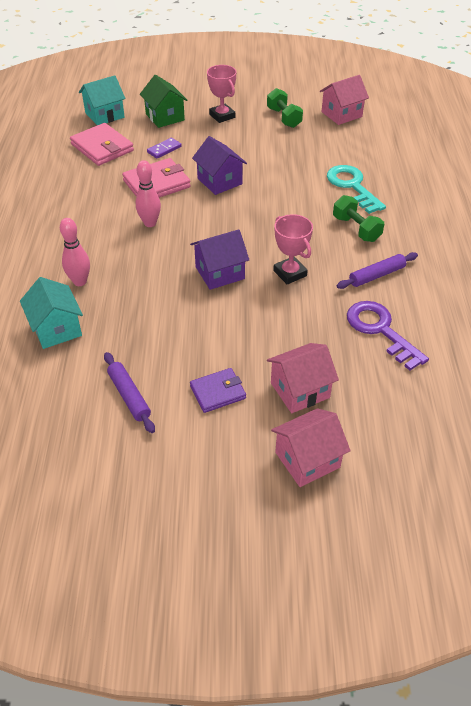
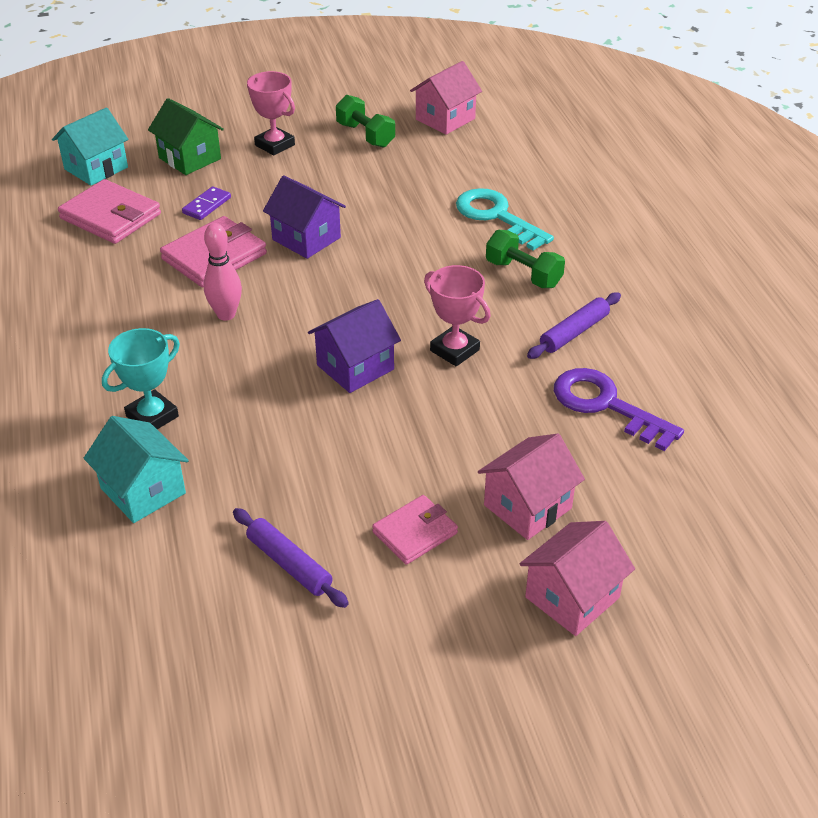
camera: 15 degrees left, 5 degrees down
pink bowling pin [60,218,90,286] -> turquoise trophy [102,328,180,429]
purple wallet [190,368,246,413] -> pink wallet [372,495,458,565]

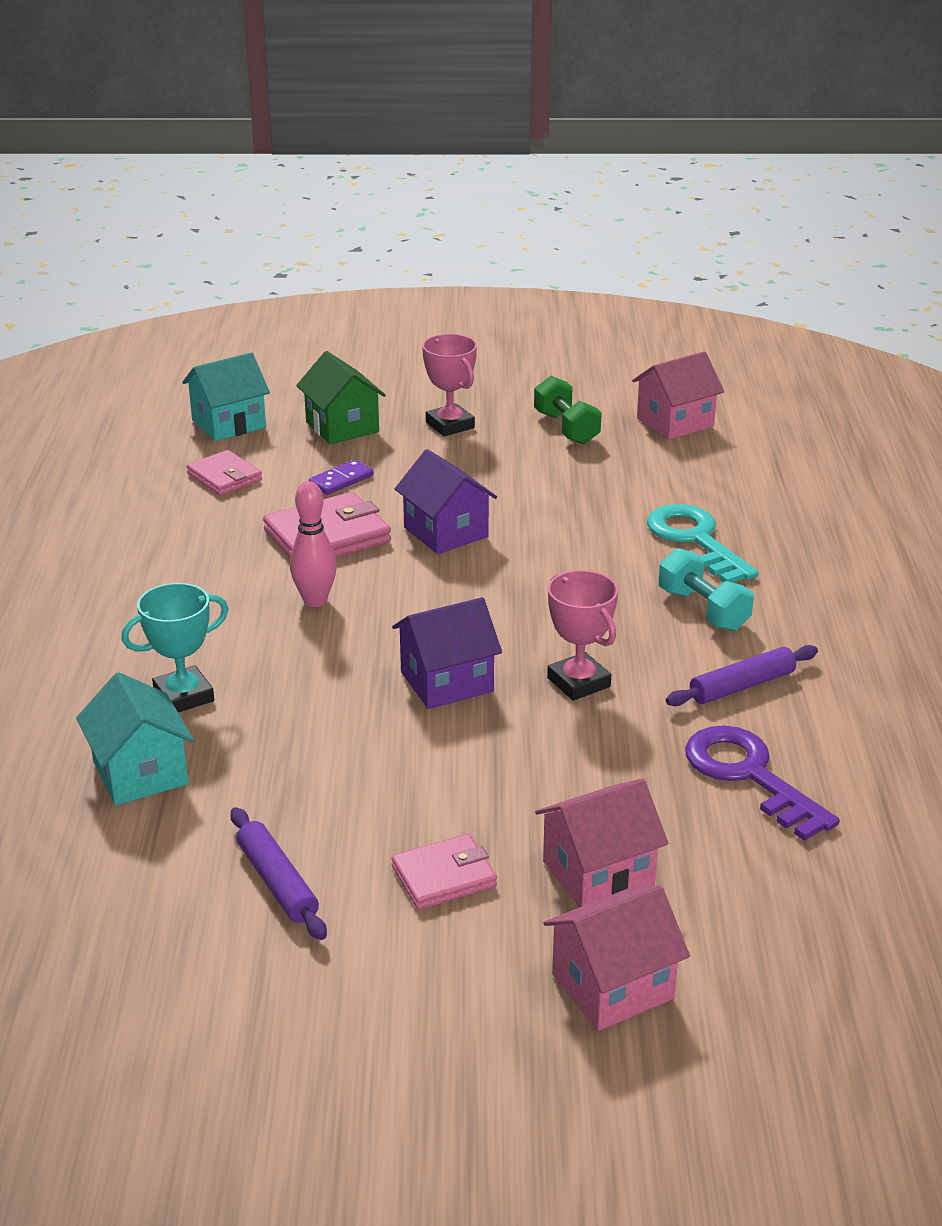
camera: 15 degrees right, 10 degrees down
pink wallet [58,179,161,244] -> pink wallet [186,450,262,496], size x0.63
green dumbbell [486,230,565,288] -> turquoise dumbbell [659,548,754,631]

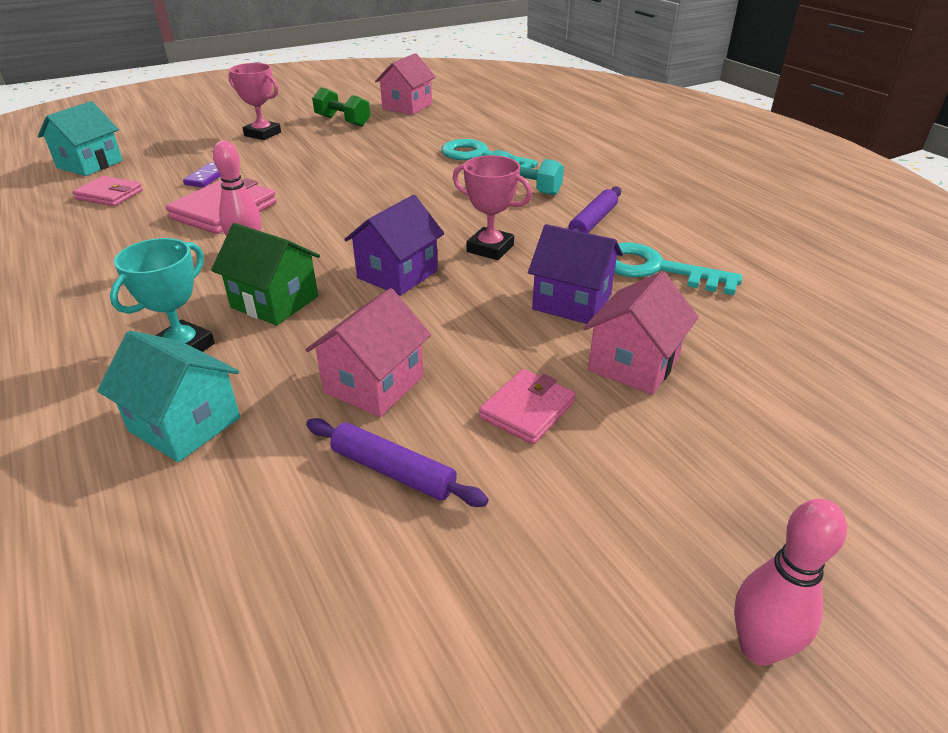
camera: 30 degrees left, 5 degrees up
green house [296,351,386,444] -> green house moved to [211,223,320,326]
purple house [395,449,497,554] -> purple house moved to [528,224,623,324]
pink house [543,885,690,1031] -> pink house moved to [305,288,431,417]
purple key [685,725,840,841] -> turquoise key [614,242,743,295]
none -> pink bowling pin [734,498,847,666]

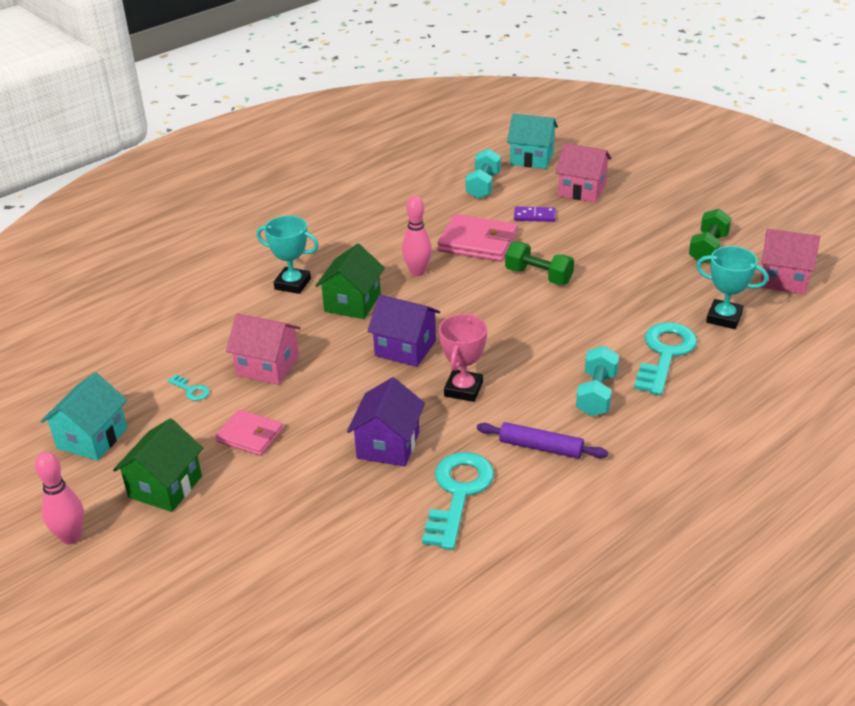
camera: 80 degrees right, 0 degrees up
pink wallet [72,176,143,206] -> turquoise dumbbell [466,149,501,199]
turquoise house [97,330,240,462] -> turquoise house moved to [40,372,127,461]
pink trophy [228,63,281,140] -> none
purple rolling pin [306,418,488,507] -> turquoise key [167,374,210,401]
pink house [584,271,699,395] -> pink house moved to [555,143,612,203]
none -> green house [113,418,203,512]
none -> green dumbbell [505,242,574,285]
none -> turquoise trophy [696,246,768,329]

